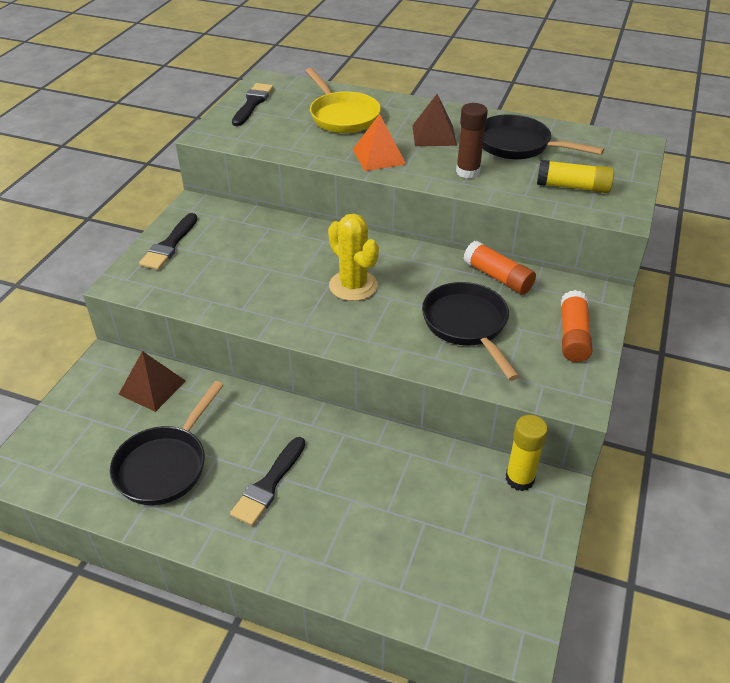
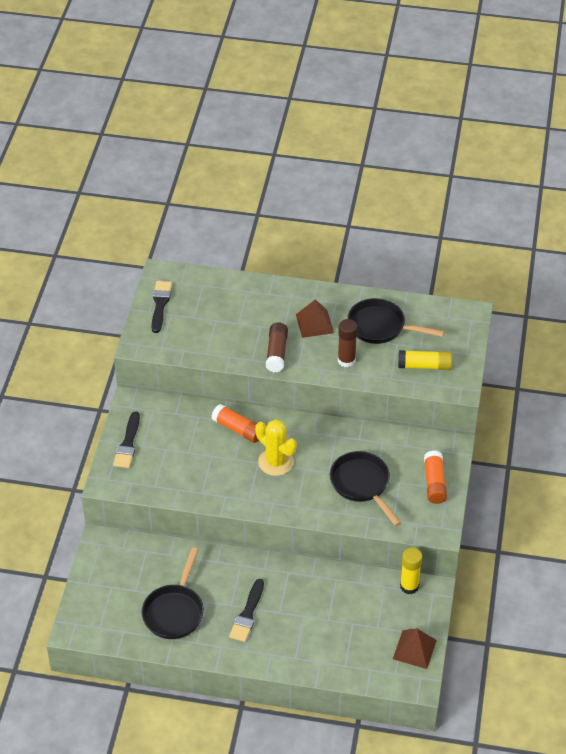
camera: 10 degrees left, 5 degrees up
brown pyramid [118,351,186,412] -> brown pyramid moved to [393,628,437,669]
yellow pan [306,68,381,133] -> none
orange pyramid [352,114,406,171] -> brown glue stick [266,323,288,372]
orange glue stick [463,241,536,295] -> orange glue stick moved to [212,404,259,443]

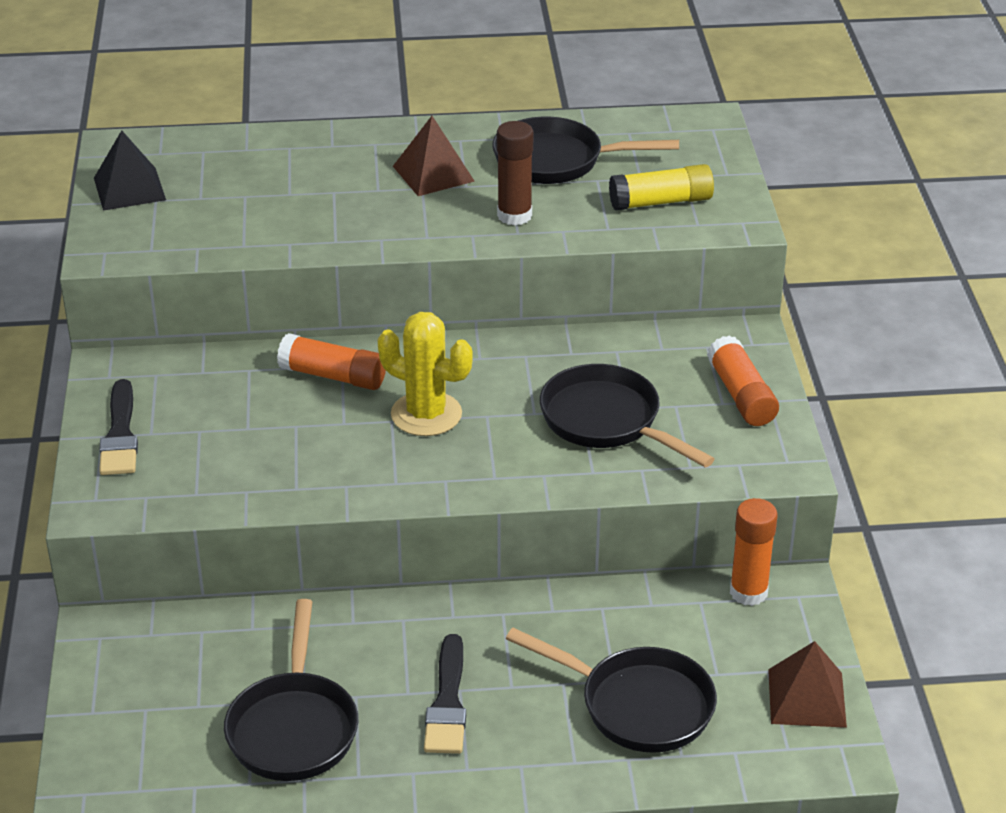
camera: 15 degrees left, 10 degrees down
black brush [151,281,172,333] -> black pyramid [94,130,166,211]
brown glue stick [266,323,288,372] -> none
yellow glue stick [400,548,422,594] -> orange glue stick [730,498,778,606]
none -> black pan [506,628,717,753]

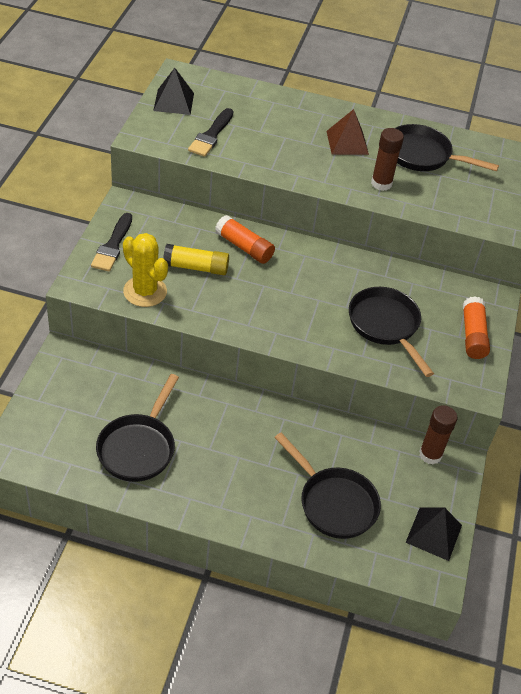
camera: 15 degrees right, 10 degrees up
yellow cactus [377,312,473,436] -> yellow cactus moved to [123,233,168,307]
black brush [424,634,466,754] -> black brush moved to [188,108,233,157]
yellow glue stick [609,164,714,210] -> yellow glue stick moved to [163,244,229,275]
orange glue stick [730,498,778,606] -> brown glue stick [419,405,457,464]
brown pyramid [768,641,847,728] -> black pyramid [405,508,462,561]

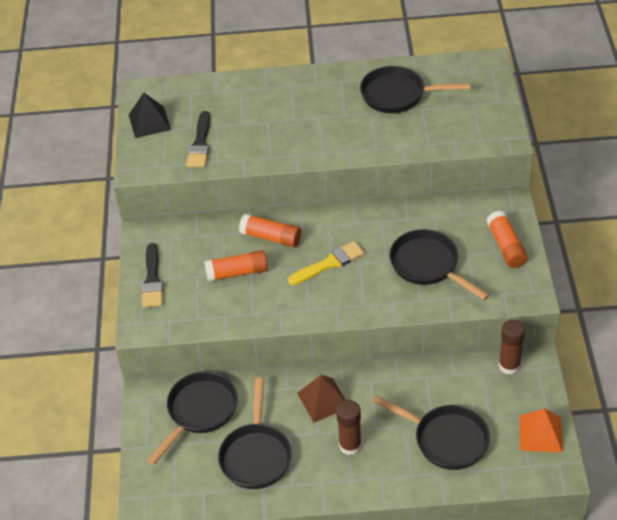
camera: 10 degrees left, 0 degrees up
yellow cactus [123,233,168,307] -> none
yellow glue stick [163,244,229,275] -> orange glue stick [204,250,268,282]
brown pyramid [326,109,369,155] -> brown pyramid moved to [297,375,346,423]
brown glue stick [371,128,404,191] -> brown glue stick moved to [336,400,362,455]
black pyramid [405,508,462,561] -> orange pyramid [520,408,563,453]
none -> black pan [147,372,237,465]
none -> yellow brush [288,241,364,285]

